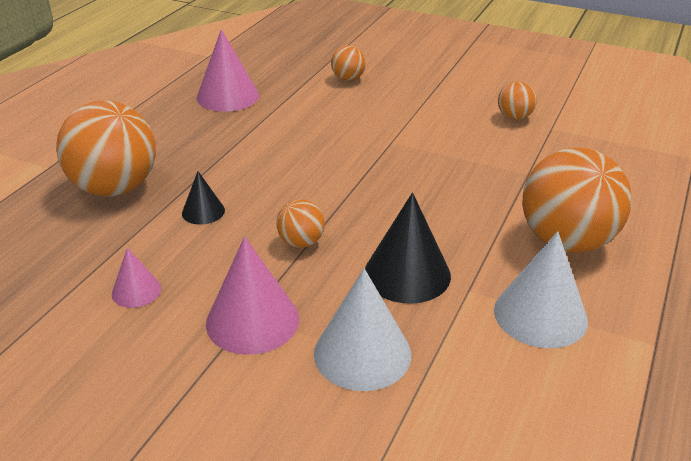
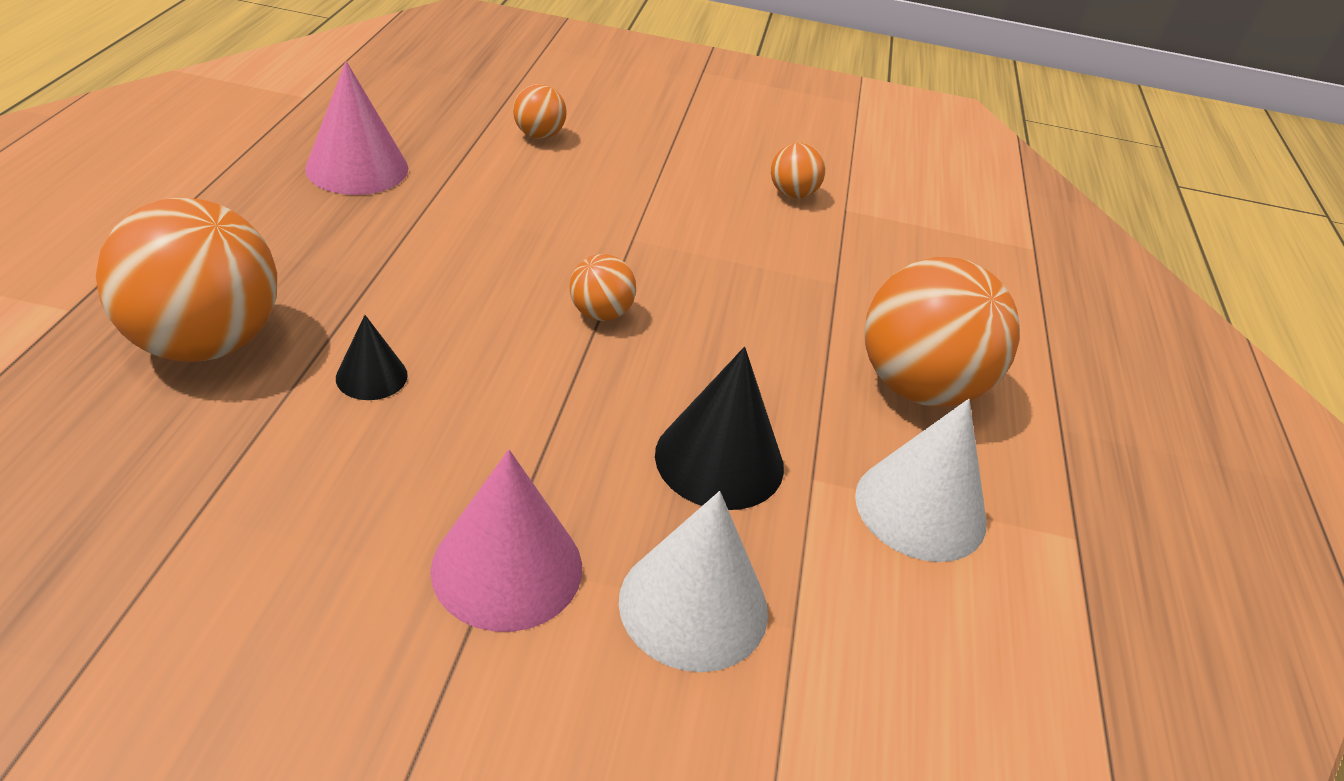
camera: 20 degrees left, 5 degrees up
pink cone [112,248,161,308] -> none
orange ball [276,199,325,248] -> orange ball moved to [570,254,636,321]

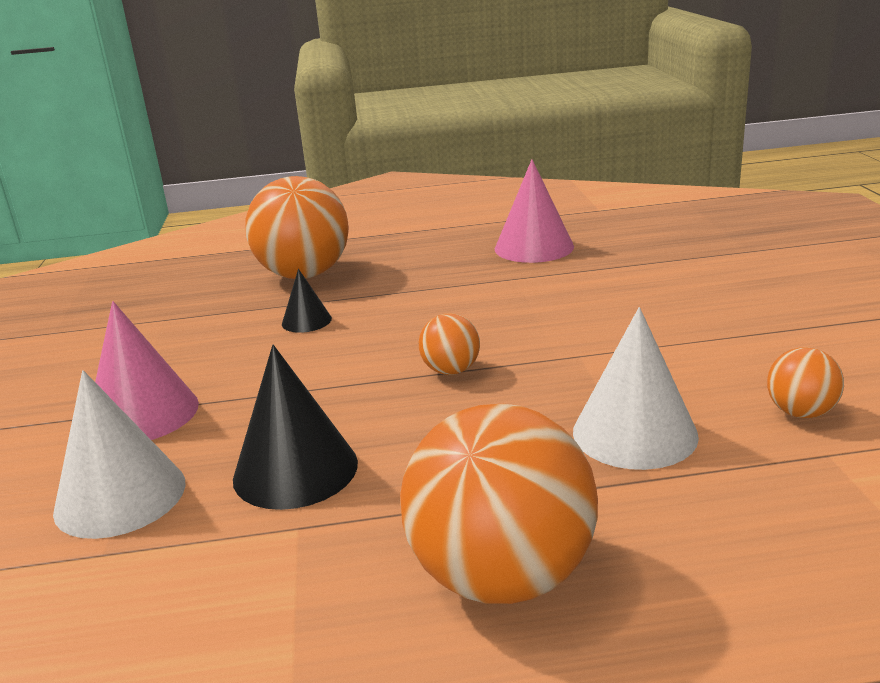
camera: 80 degrees right, 15 degrees down
orange ball [513,84,567,139] -> none
white cone [855,399,986,562] -> white cone moved to [573,307,699,470]

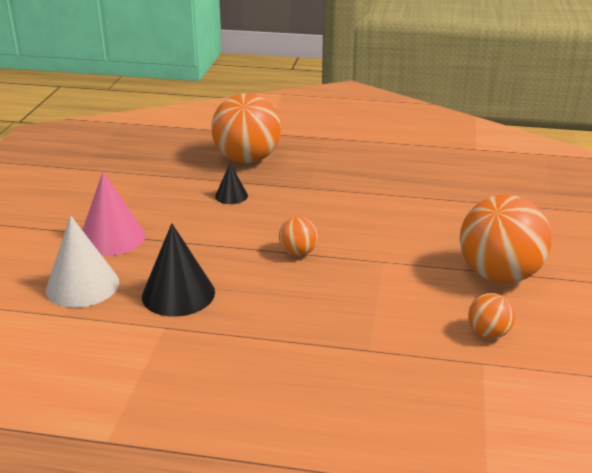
camera: 15 degrees right, 5 degrees up
orange ball [400,404,598,604] -> orange ball moved to [460,194,551,283]
pink cone [495,159,574,263] -> none
white cone [573,307,699,470] -> none

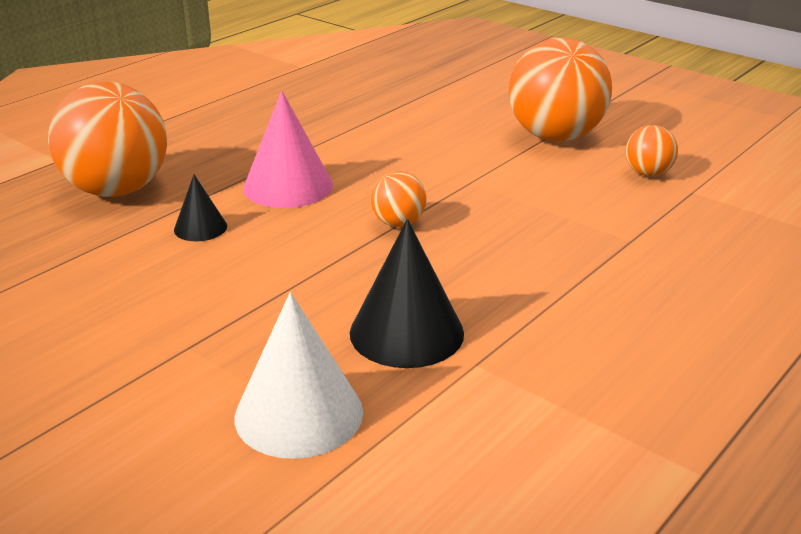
camera: 60 degrees left, 0 degrees up
pink cone [82,172,145,256] -> pink cone moved to [243,91,333,208]

